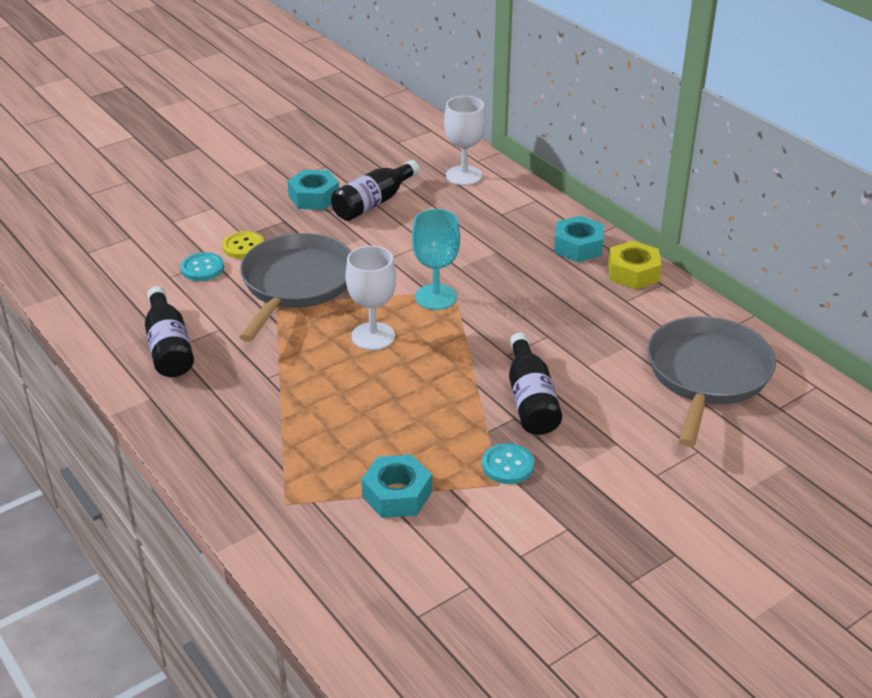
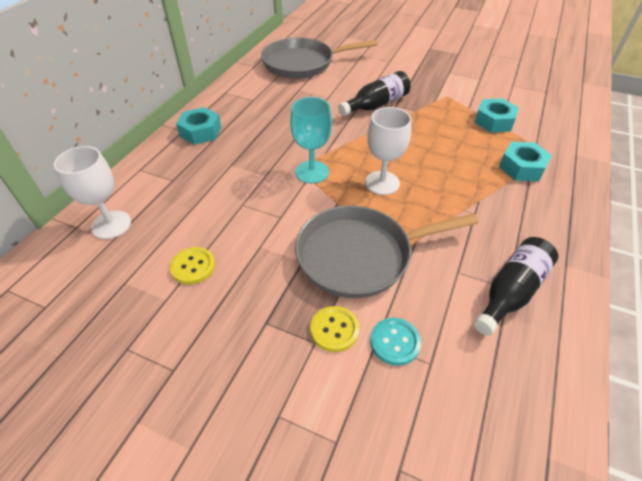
camera: 120 degrees left, 10 degrees up
turquoise nut [288,170,339,210] -> turquoise nut moved to [499,142,552,181]
black bottle [331,160,420,221] -> yellow button [170,247,215,285]
turquoise button [482,443,534,484] -> none
yellow nut [608,241,662,289] -> none

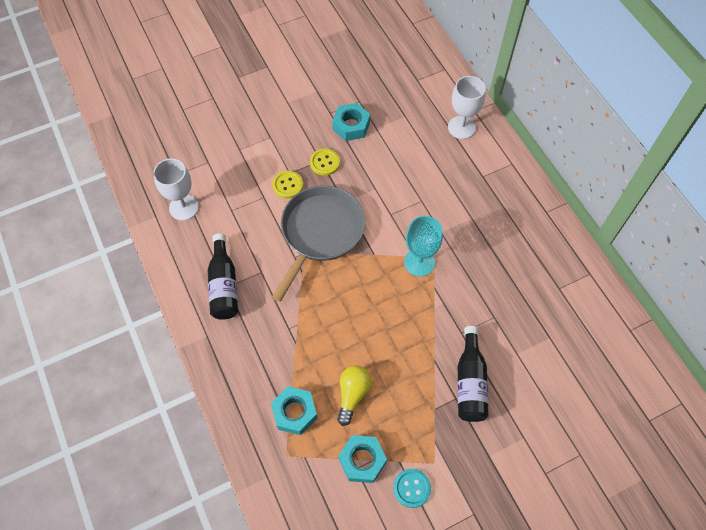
camera: 130 degrees right, 15 degrees up
yellow button [170,247,215,285] -> yellow button moved to [310,148,340,176]
turquoise nut [176,107,221,145] -> turquoise nut moved to [332,103,370,141]
grey pan [261,37,378,79] -> none
white goblet [365,107,411,195] -> white goblet moved to [153,159,199,221]
turquoise button [370,318,421,366] -> turquoise button moved to [393,469,431,508]
none -> yellow light bulb [337,365,372,426]

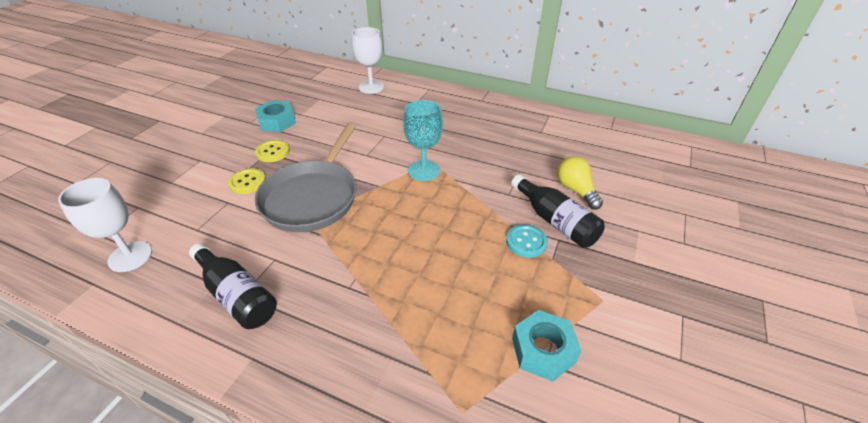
camera: 40 degrees left, 20 degrees down
turquoise nut [271,386,317,435] -> none
grey pan [272,186,365,302] -> grey pan turned 150 degrees counterclockwise [255,123,356,232]
yellow light bulb [337,365,372,426] -> yellow light bulb moved to [557,156,603,210]
turquoise button [393,469,431,508] -> turquoise button moved to [506,224,548,258]

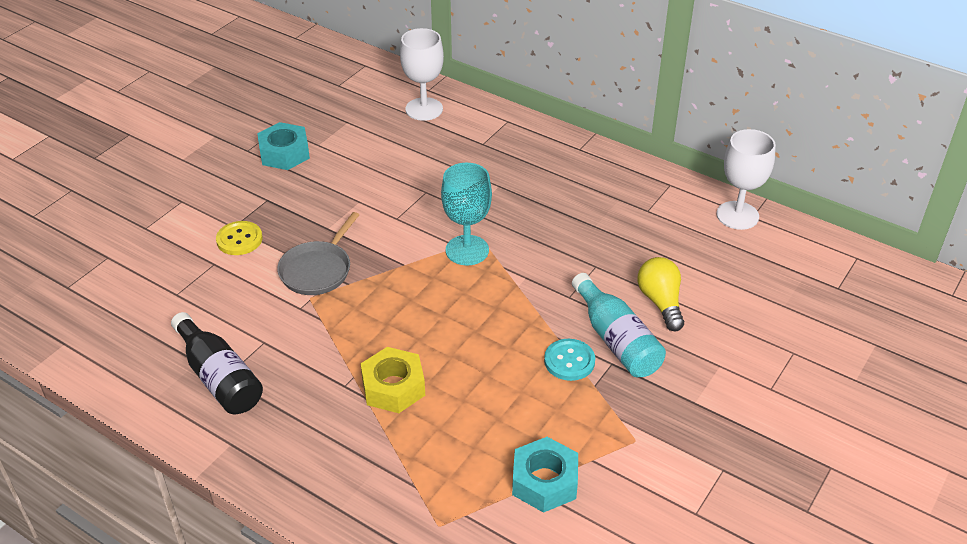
camera: 10 degrees right, 0 degrees up
white goblet [58,178,152,272] -> white goblet moved to [717,129,776,230]
grey pan [255,123,356,232] -> grey pan [277,212,359,295], size x0.58
yellow button [255,140,290,162] -> none
black bottle [511,174,605,248] -> turquoise bottle [572,273,666,377]
none -> yellow nut [361,347,425,413]

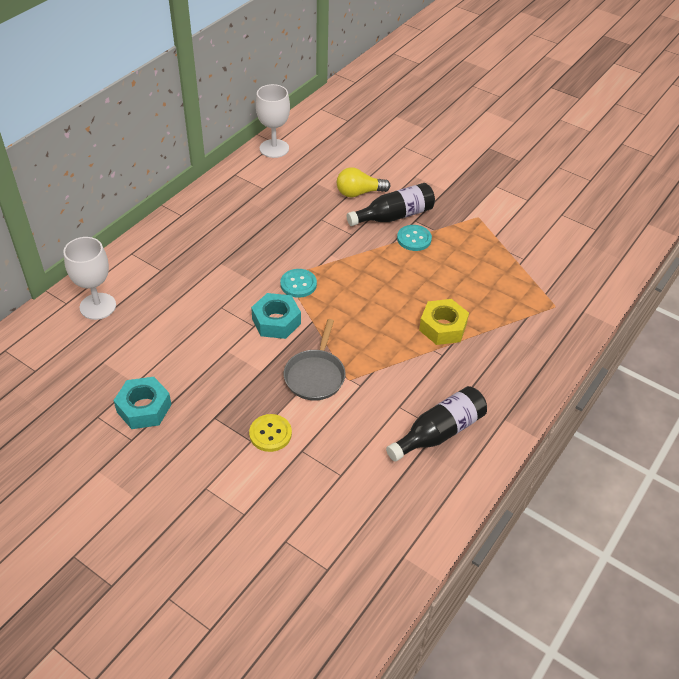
camera: 90 degrees left, 5 degrees up
grey pan [277,212,359,295] -> grey pan turned 75 degrees clockwise [284,319,346,400]
turquoise goblet [441,163,492,265] -> turquoise button [280,269,317,298]
turquoise nut [512,437,578,513] -> turquoise nut moved to [251,293,301,339]
turquoise bottle [572,273,666,377] -> black bottle [347,183,435,226]

